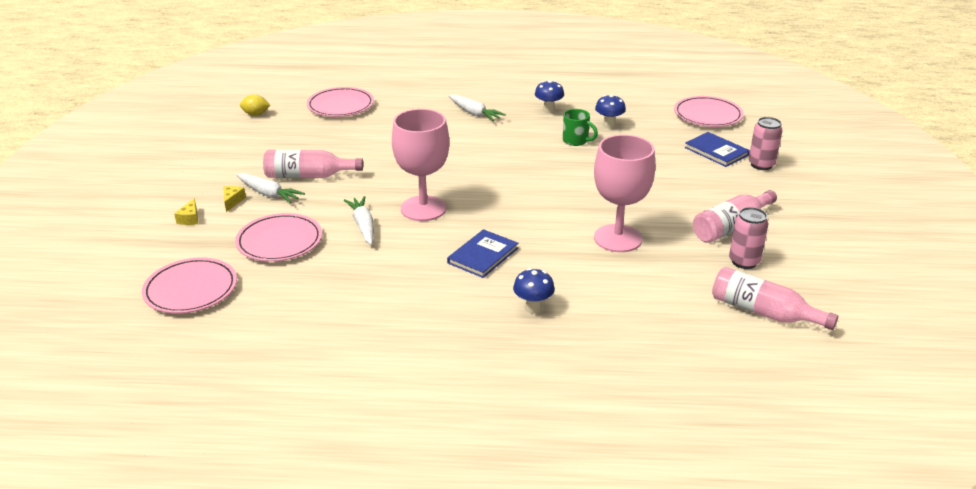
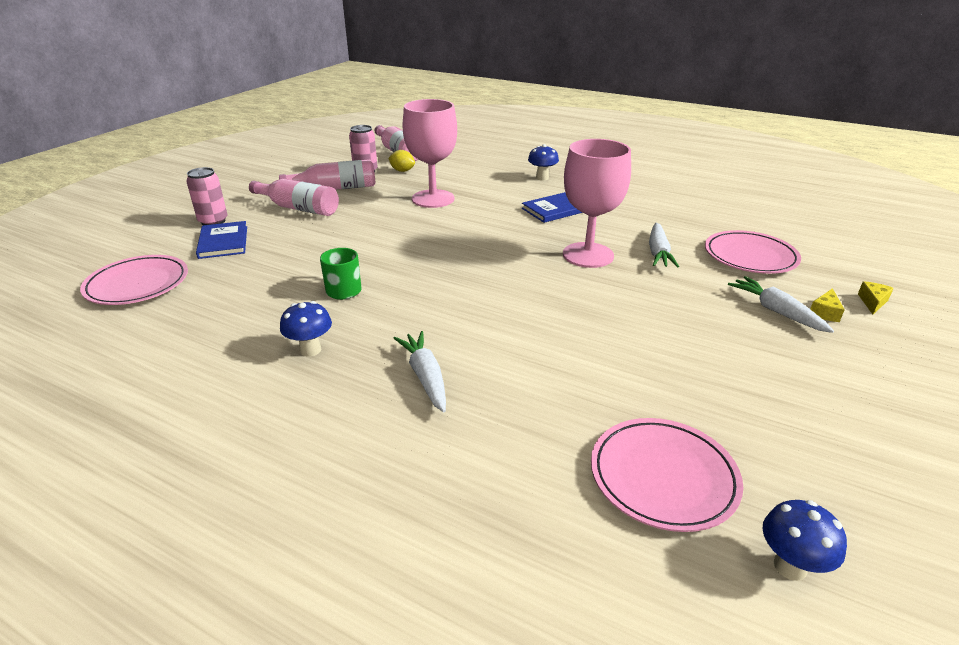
camera: 155 degrees left, 0 degrees up
pink plate [142,258,237,314] -> none
yellow lemon [240,94,270,116] -> yellow lemon moved to [388,150,415,172]
pink bottle [263,150,363,178] -> pink bottle moved to [249,179,339,216]
blue mushroom [595,94,626,129] -> blue mushroom moved to [763,500,847,581]

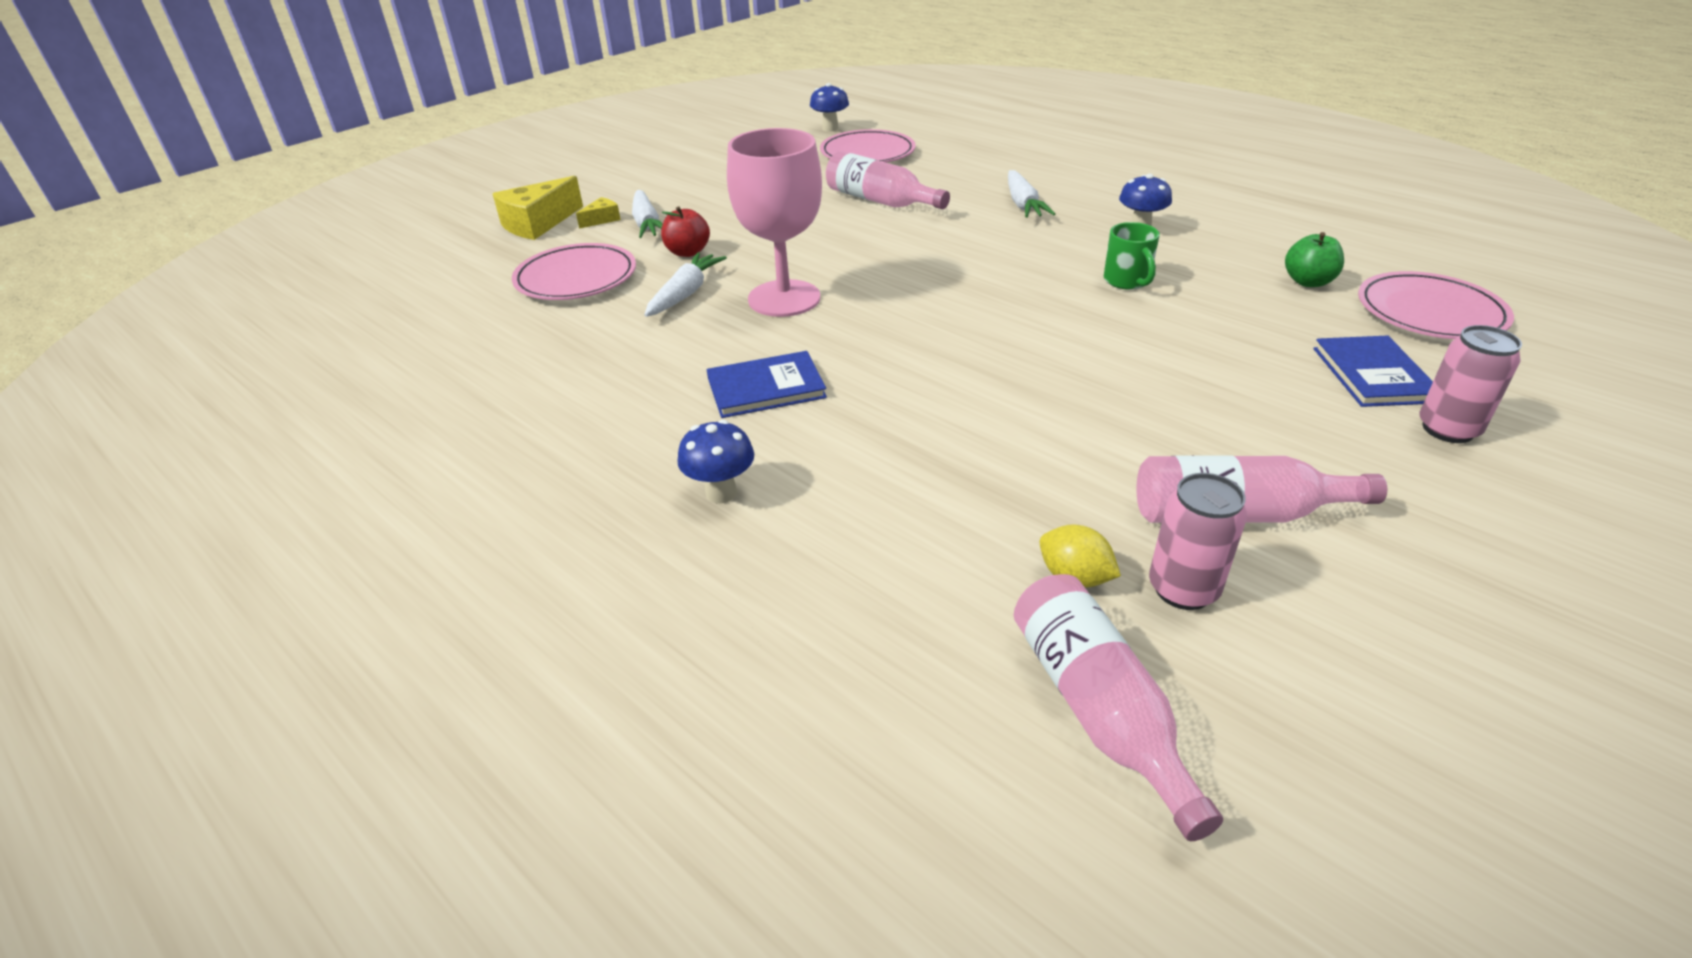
camera: 165 degrees left, 5 degrees up
pink bottle [249,179,339,216] -> pink bottle moved to [826,151,950,209]
pink goblet [402,99,457,208] -> none
yellow cheese [858,281,894,315] -> yellow cheese [493,176,583,240], size x2.01
none -> red apple [661,206,710,257]
none -> green apple [1285,232,1344,287]

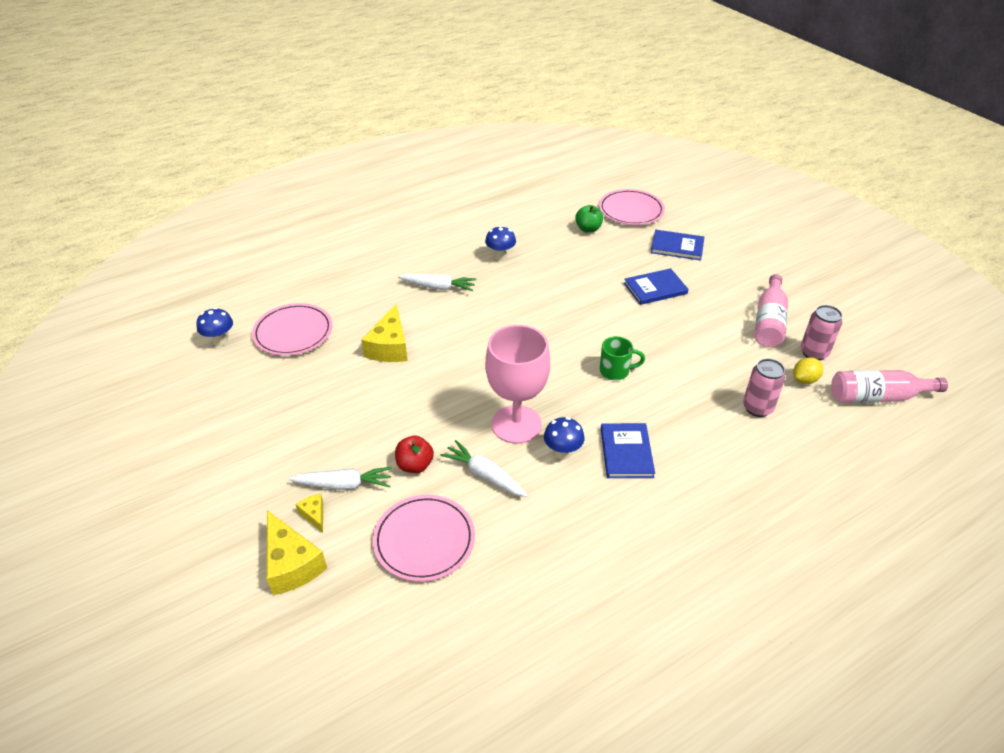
camera: 75 degrees left, 5 degrees up
blue mushroom [677,420,754,504] -> blue mushroom moved to [544,417,584,460]
pink bottle [826,151,950,209] -> yellow cheese [361,304,408,362]
green mug [1104,222,1160,290] -> green mug moved to [600,336,645,380]
pink can [1419,325,1522,443] -> pink can moved to [743,359,786,417]
none -> blue book [624,268,689,305]

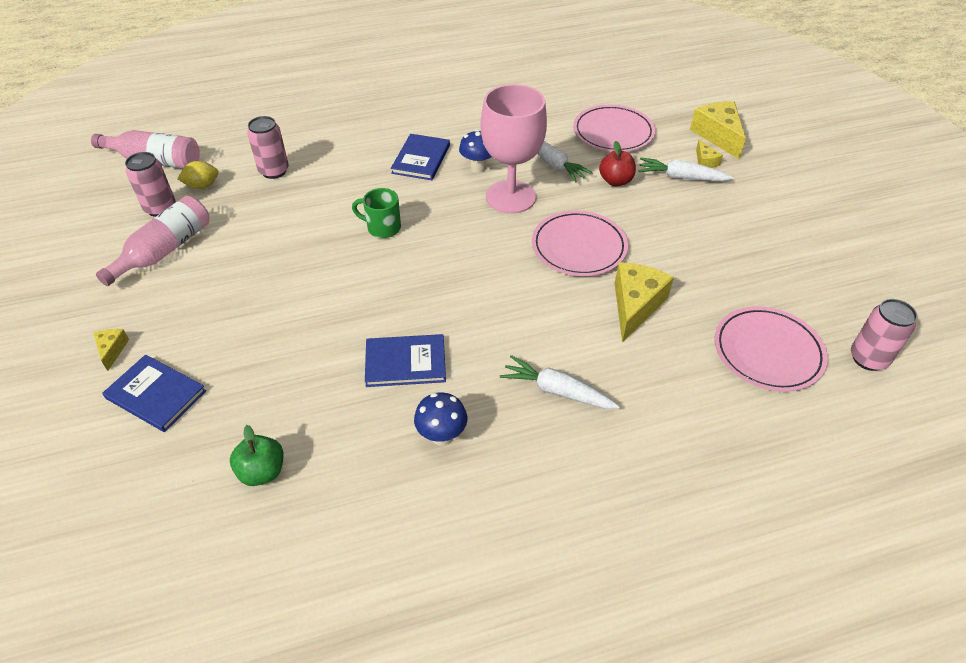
camera: 165 degrees left, 5 degrees up
blue mushroom [196,307,233,346] -> pink can [851,299,918,371]
pink plate [599,189,665,225] -> pink plate moved to [532,210,628,276]
blue book [624,268,689,305] -> blue book moved to [365,334,446,387]
none -> yellow cheese [93,329,129,371]

